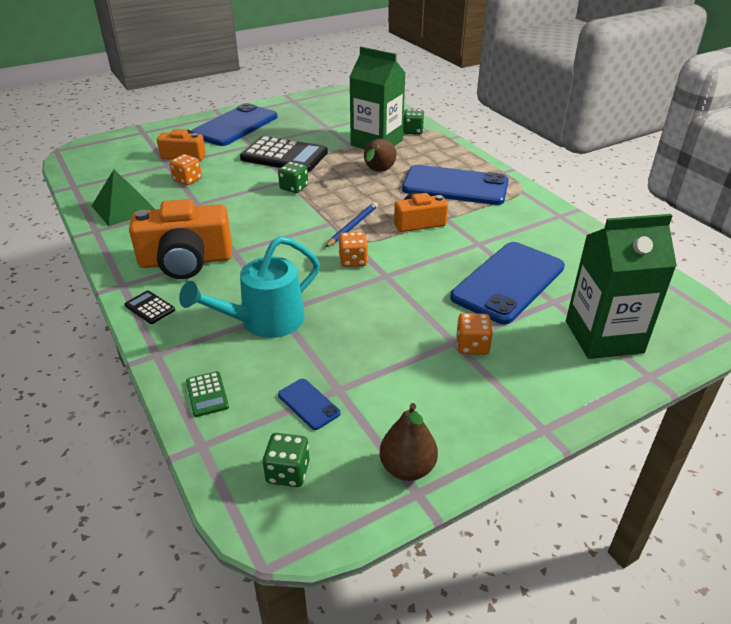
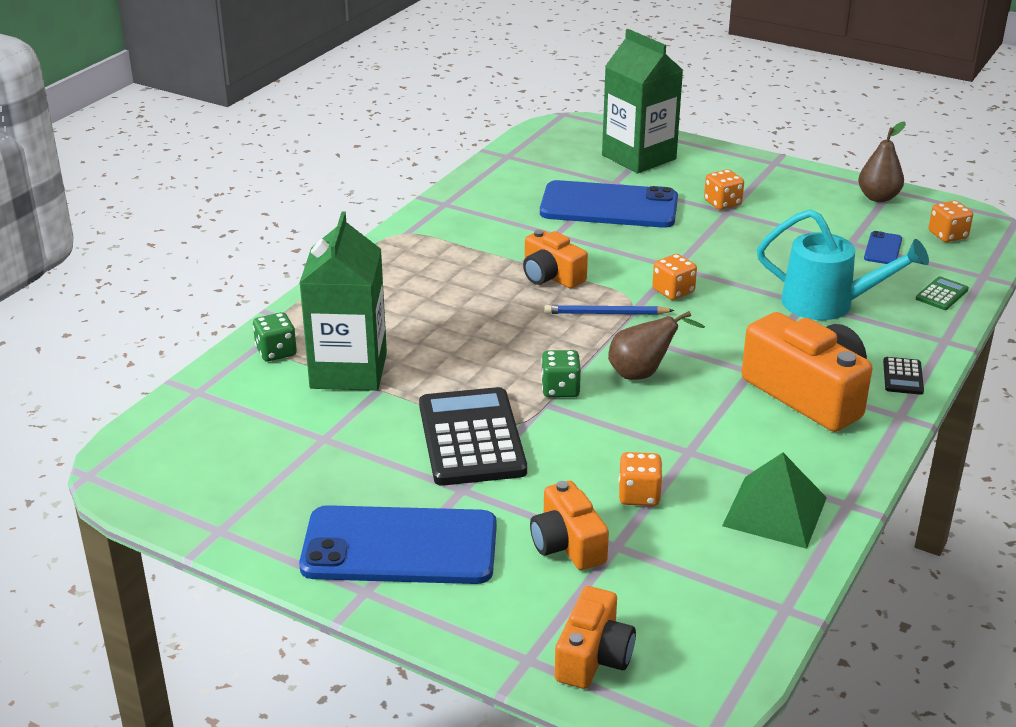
camera: 120 degrees left, 5 degrees down
green dice [263,433,310,487] -> orange dice [928,200,973,242]
brown pear [364,138,397,172] -> brown pear moved to [608,311,705,380]
blue phone [402,165,509,205] -> none
none -> orange camera [555,586,636,689]

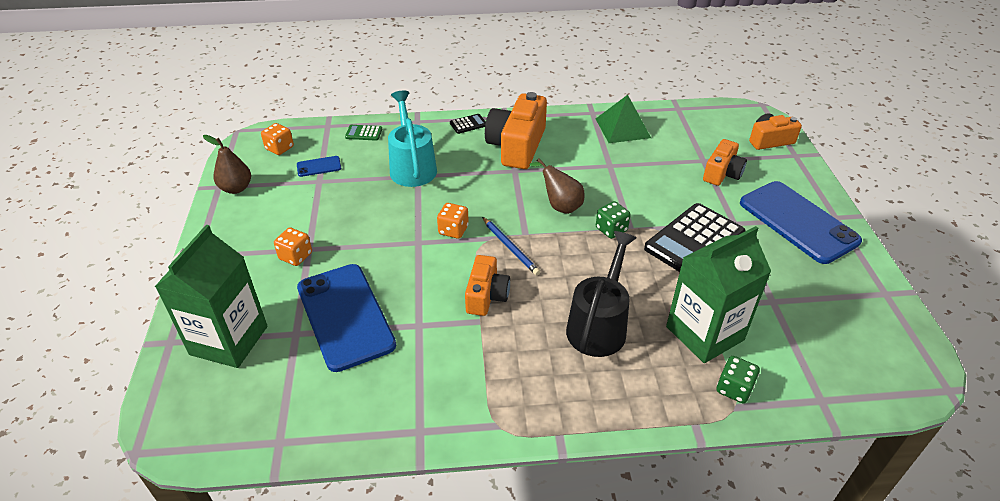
camera: 125 degrees left, 10 degrees up
orange dice [619,452,663,506] -> none
none -> black watering can [566,231,637,357]

